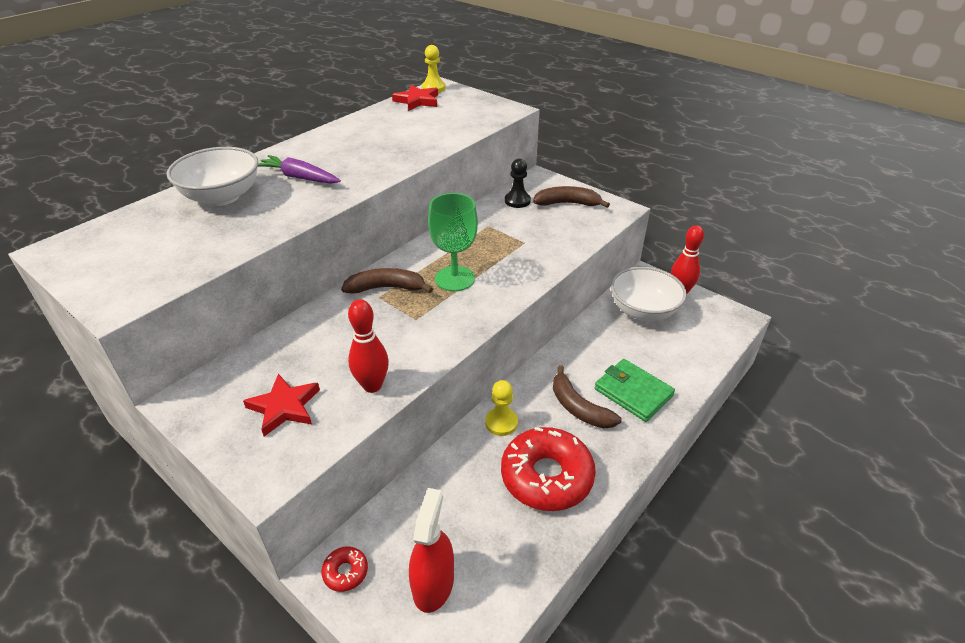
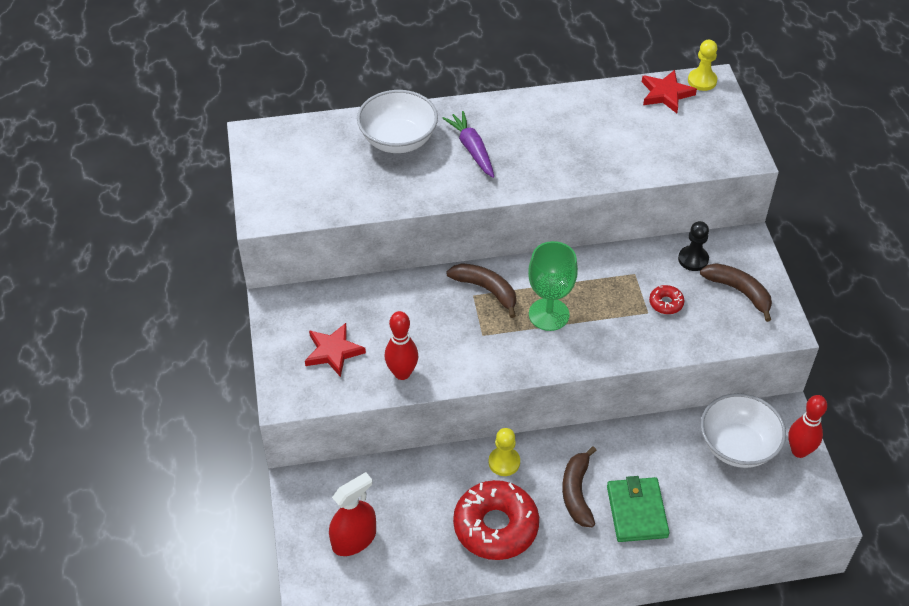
camera: 40 degrees right, 10 degrees up
red donut [321,547,368,592] -> red donut moved to [649,285,684,314]

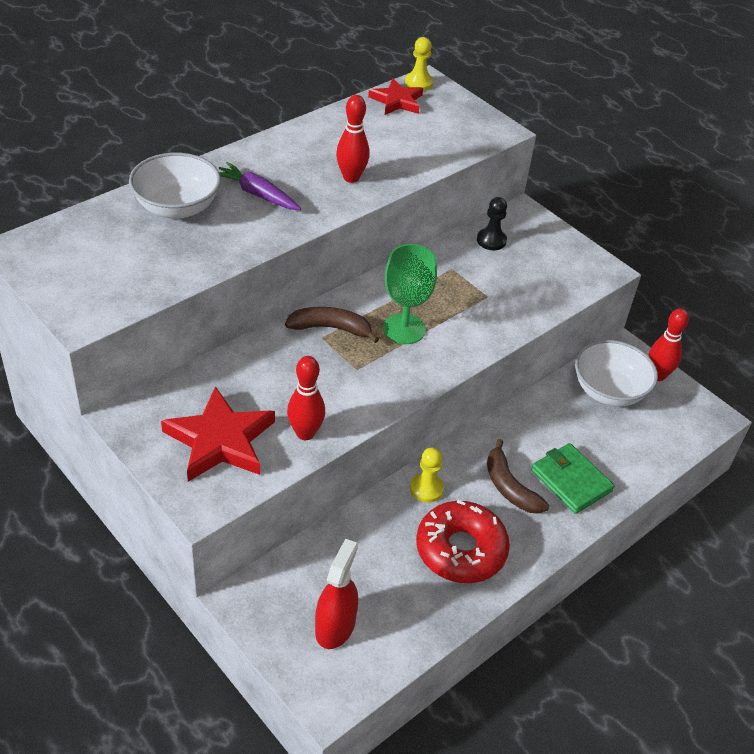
camera: 35 degrees left, 5 degrees down
red star [305,323,366,377] -> red star [161,386,275,482], size x1.60
red donut [649,285,684,314] -> none
brown banana [700,263,772,322] -> none
none -> red bowling pin [336,95,370,183]

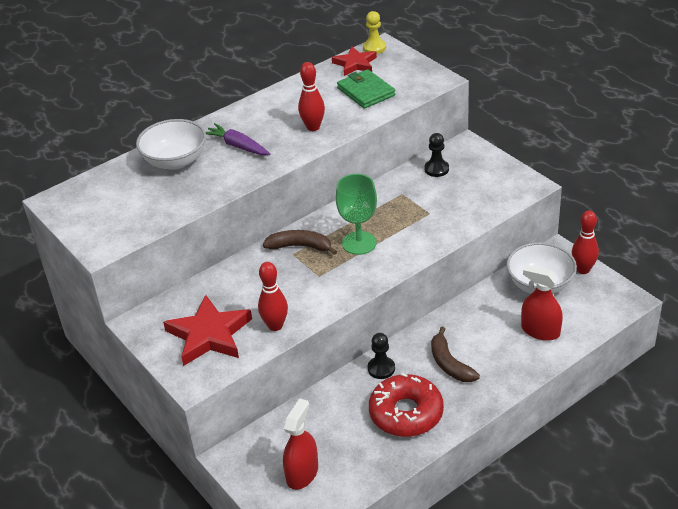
camera: 10 degrees right, 5 degrees down
yellow pawn [410,447,444,503] -> black pawn [368,333,395,379]
green wallet [531,443,615,514] -> green wallet moved to [337,69,395,109]
none -> red spray bottle [521,265,563,341]

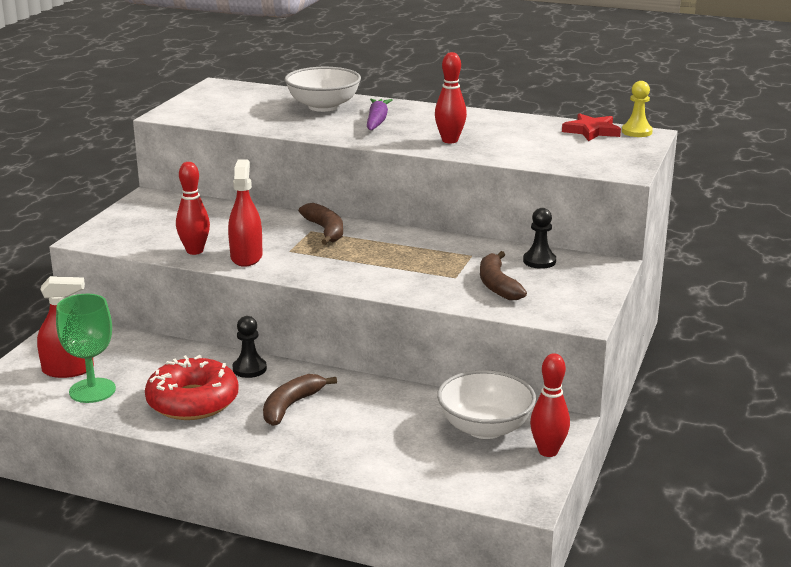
camera: 55 degrees right, 15 degrees down
red star [163,295,252,366] -> none
green goblet [336,174,377,255] -> green goblet moved to [56,294,116,403]
green wallet [337,69,395,109] -> none
red spray bottle [521,265,563,341] -> red spray bottle moved to [228,159,263,267]
none -> brown banana [480,251,527,300]

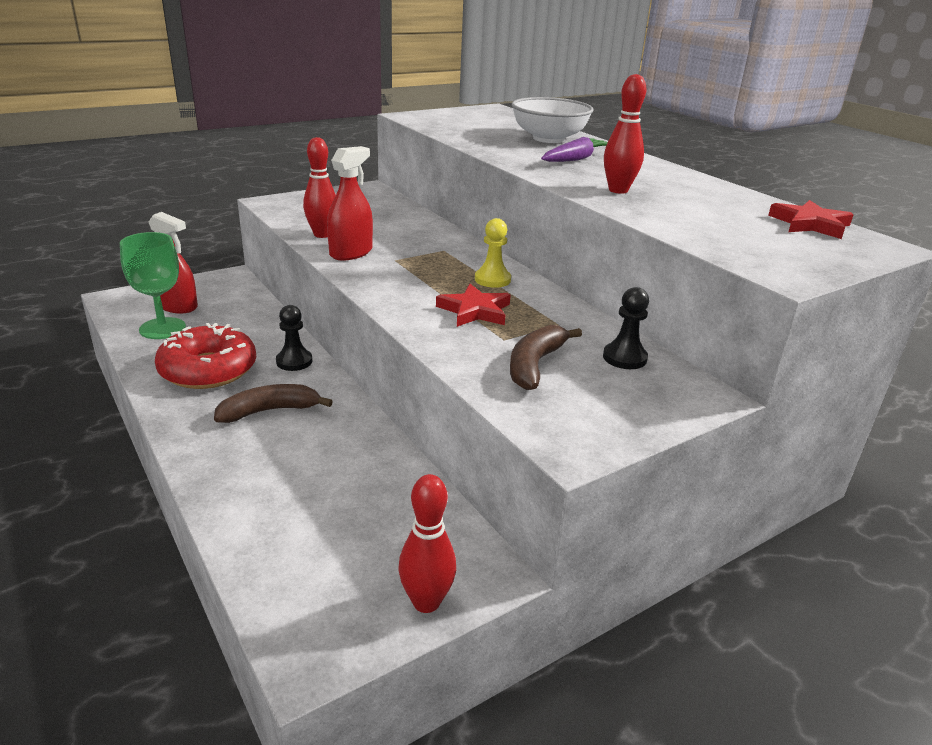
camera: 35 degrees right, 5 degrees up
brown banana [299,203,343,245] -> none
white bowl [437,370,536,439] -> none
yellow pawn [622,81,653,137] -> yellow pawn moved to [475,218,511,288]
none -> red star [436,284,511,327]

